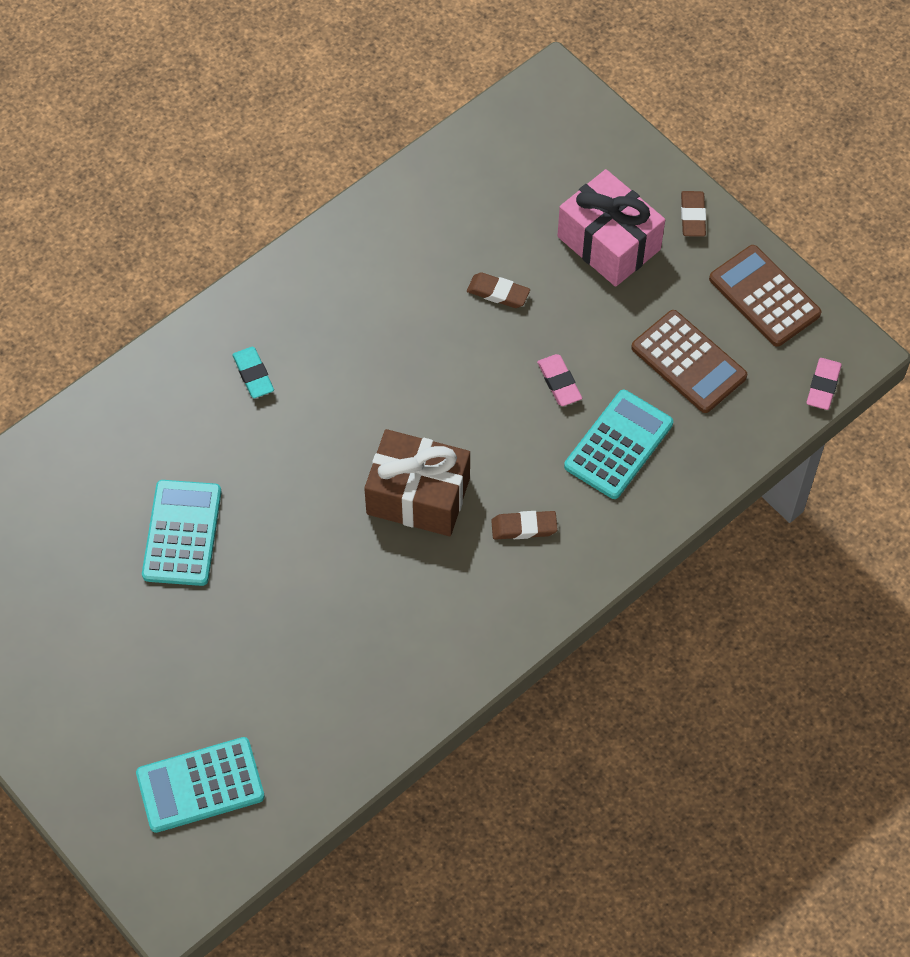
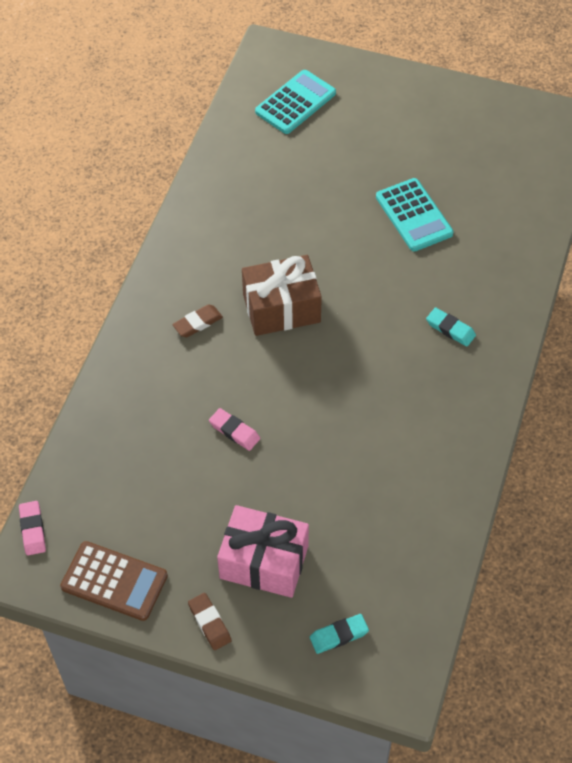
camera: 150 degrees right, 5 degrees down
brown eraser [467,272,530,308] -> none
turquoise calculator [564,390,673,499] -> none
brown calculator [631,310,747,413] -> none
none -> turquoise eraser [310,614,369,654]

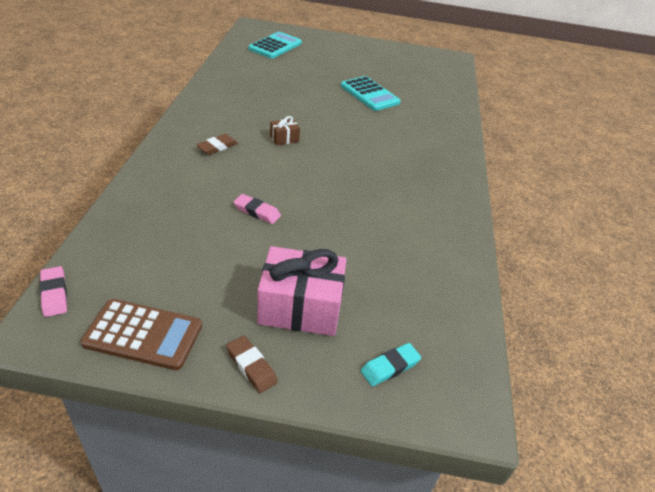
camera: 15 degrees left, 15 degrees down
brown gift [242,255,322,336] -> brown gift [270,116,300,146], size x0.46
turquoise eraser [426,307,476,347] -> none

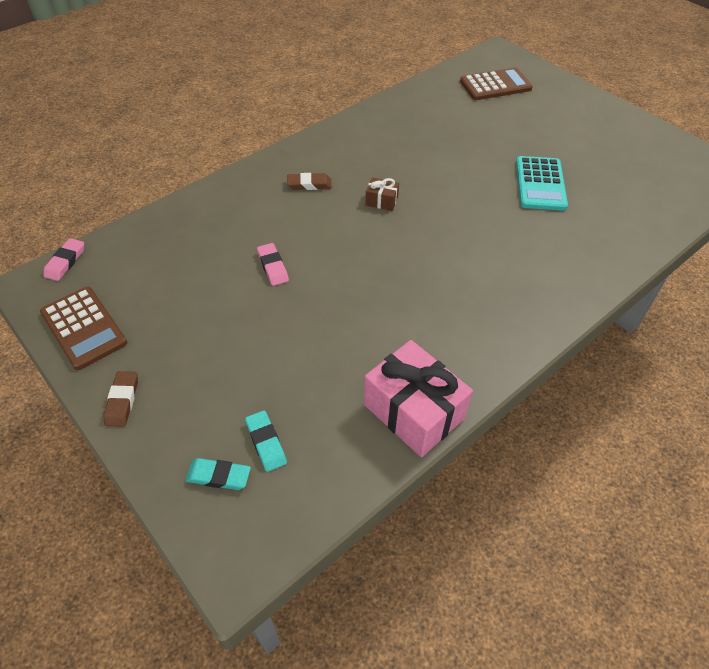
camera: 45 degrees right, 10 degrees up
turquoise calculator [248,32,302,59] -> brown calculator [460,67,533,100]
pink gift [257,246,347,336] -> pink gift moved to [364,340,473,457]
none -> turquoise eraser [245,410,287,472]

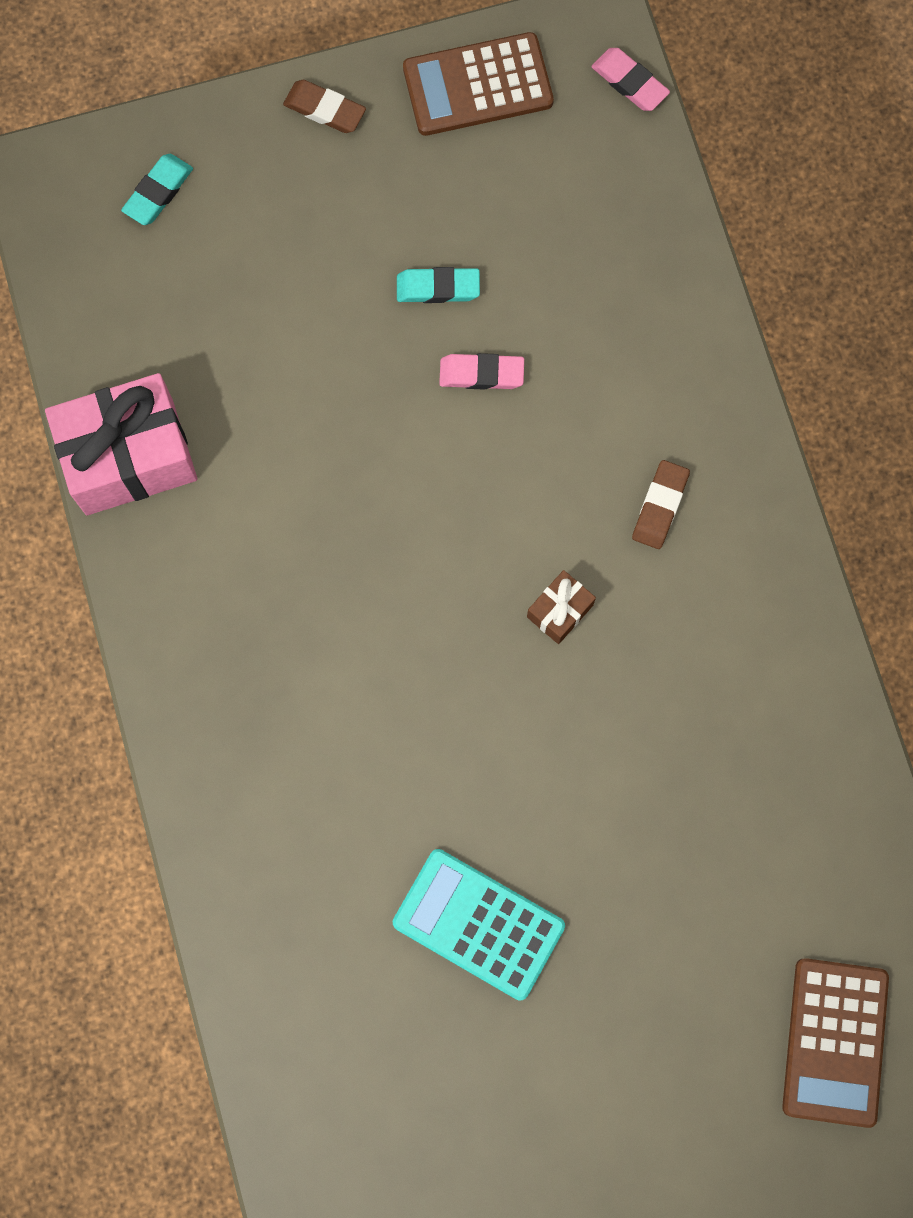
camera: 115 degrees right, 25 degrees up
turquoise eraser [245,410,287,472] -> turquoise eraser moved to [397,267,480,303]

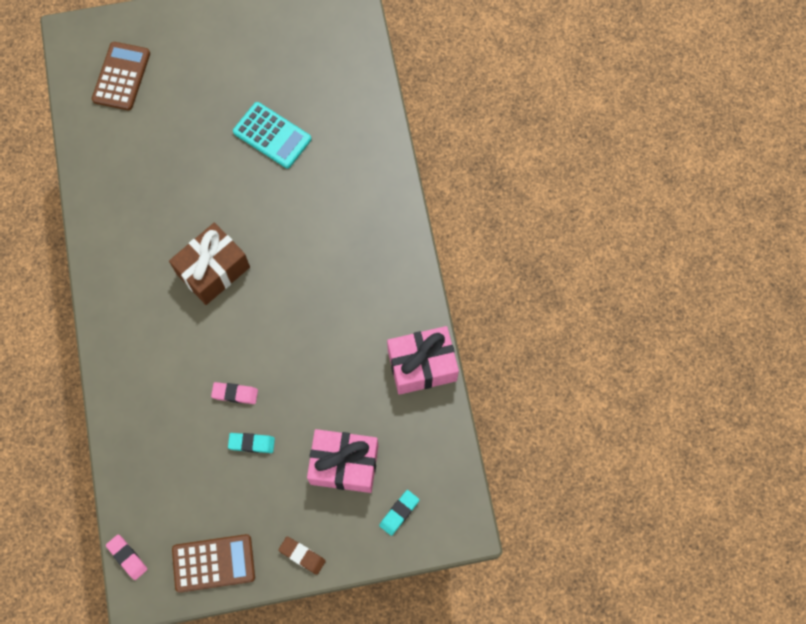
camera: 175 degrees left, 5 degrees down
brown gift [527,570,596,644] -> brown gift [169,223,250,305], size x2.20
brown eraser [632,460,690,549] -> none
none -> pink gift [307,429,378,493]

